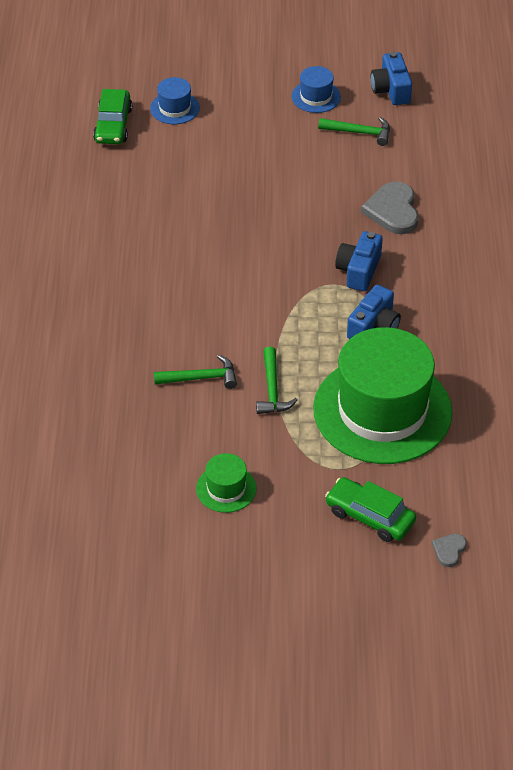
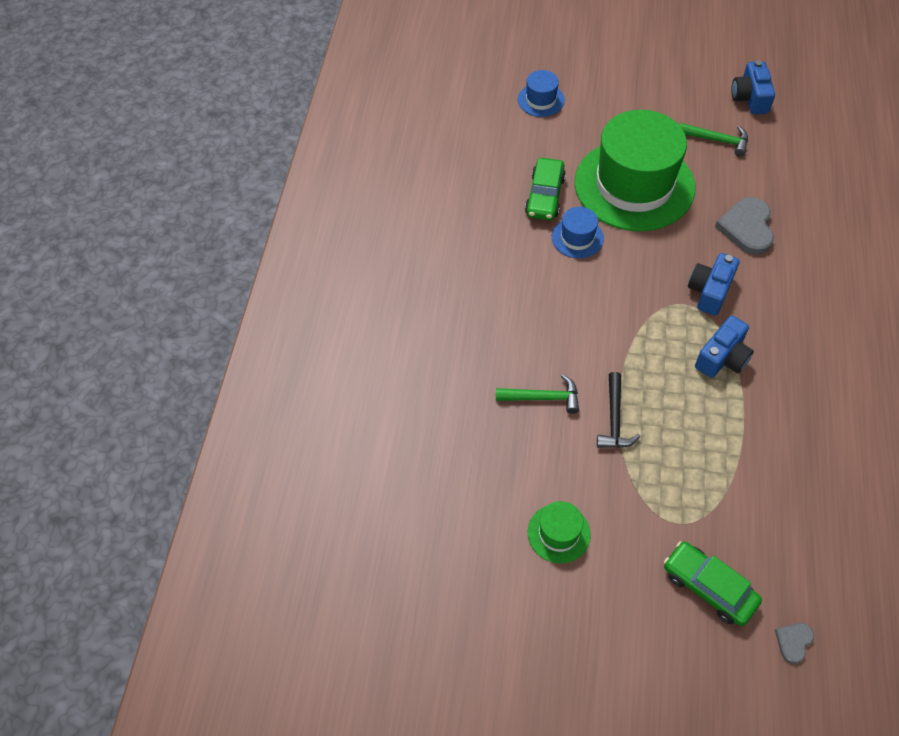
camera: 10 degrees right, 10 degrees up
green car [93,89,132,144] -> green car moved to [525,158,566,220]
green hammer [256,347,298,414] -> black hammer [597,372,640,448]
blue hat [291,66,341,113] -> blue hat moved to [552,207,604,258]
green hat [313,327,452,464] -> green hat moved to [574,110,695,231]

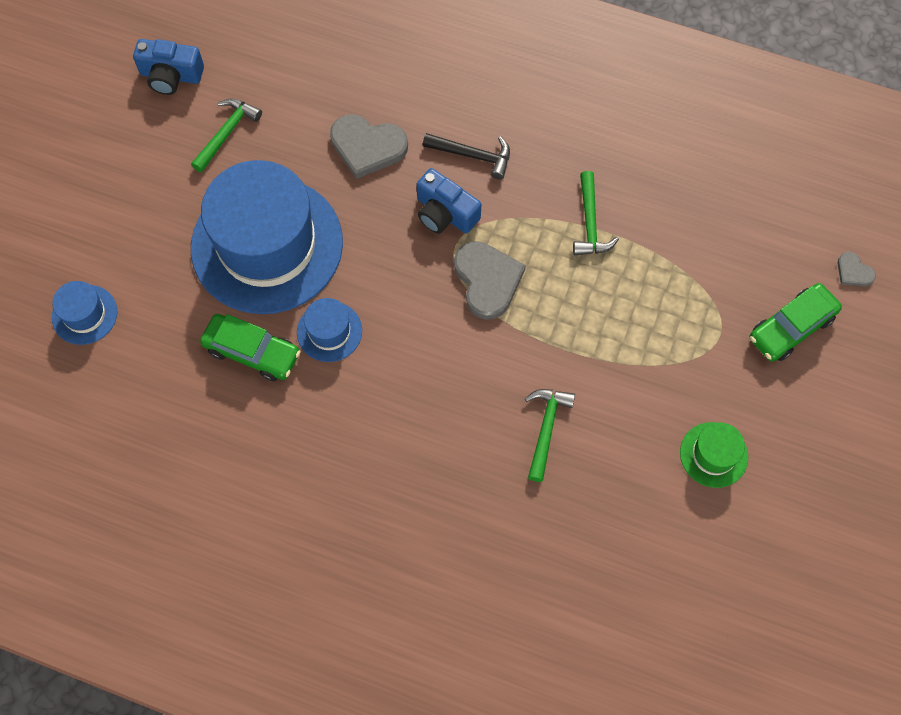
camera: 80 degrees left, 10 degrees up
green hat [574,110,695,231] -> blue hat [191,160,343,314]
black hammer [597,372,640,448] -> black hammer moved to [423,133,510,180]
blue camera [695,315,754,378] -> none
none -> grey heart [454,241,526,320]
none -> green hammer [573,171,619,255]

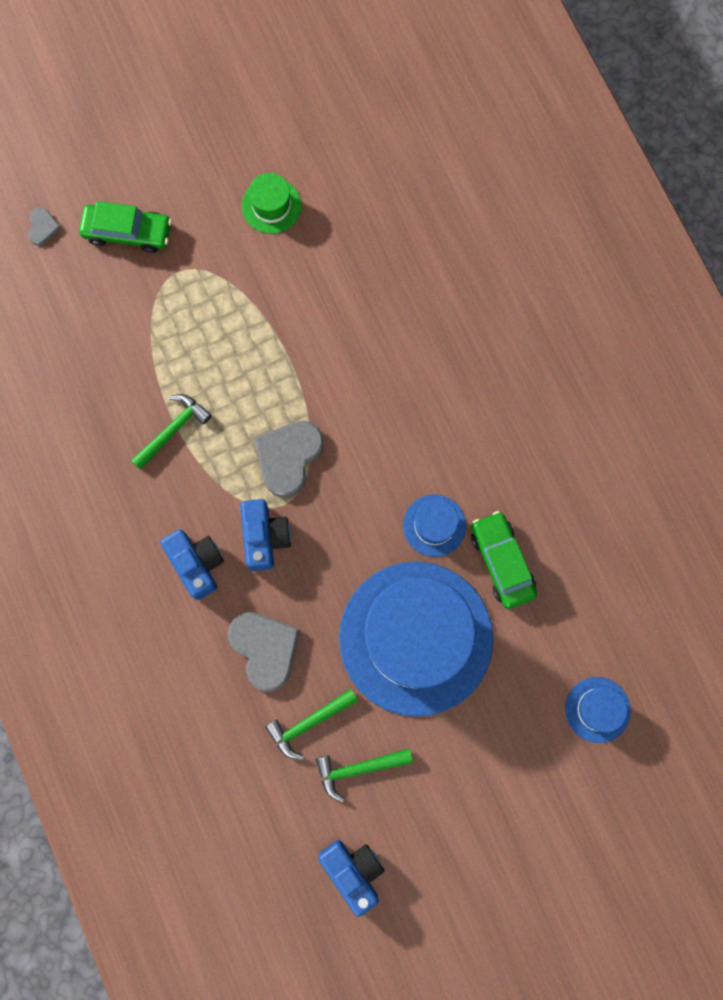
camera: 135 degrees left, 10 degrees up
black hammer [423,133,510,180] -> blue camera [160,529,224,600]
green hammer [525,389,575,482] -> green hammer moved to [265,689,358,760]

